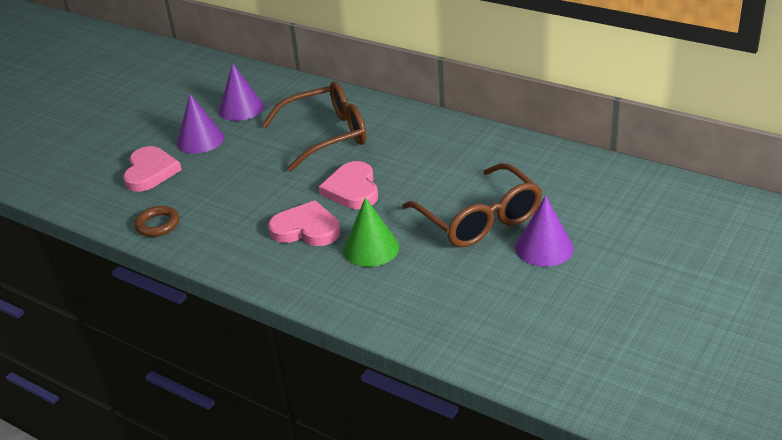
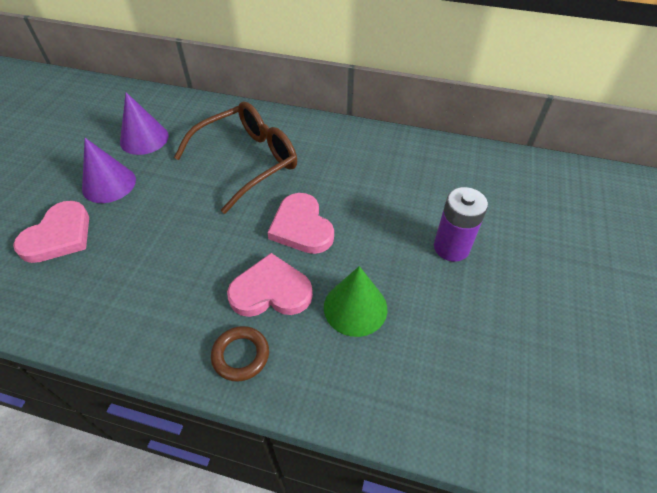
camera: 20 degrees left, 15 degrees up
pink heart [123,146,182,192] -> pink heart turned 45 degrees clockwise [13,201,89,263]
brown ring [135,206,180,237] -> brown ring moved to [211,326,269,382]
brown glasses [402,163,542,247] -> purple battery [434,187,488,262]
purple cone [515,196,574,267] -> none

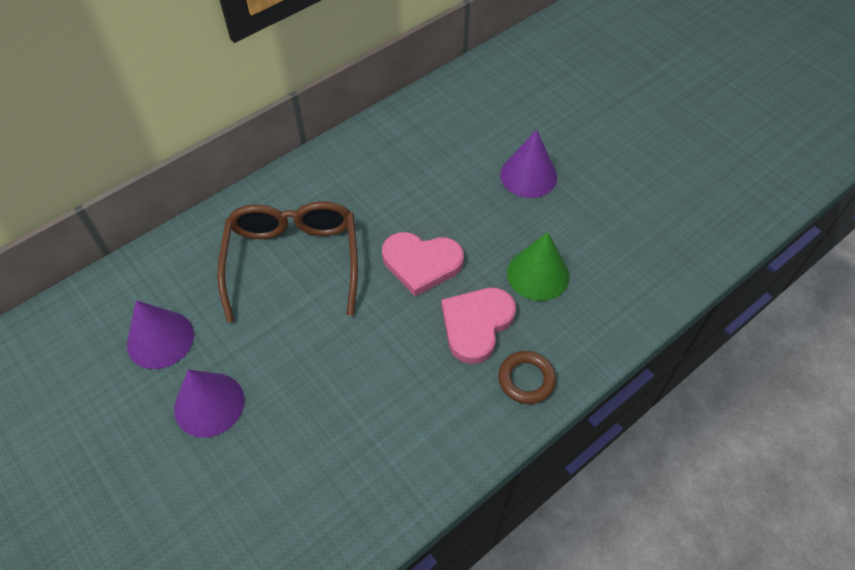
camera: 55 degrees left, 5 degrees up
pink heart [13,201,89,263] -> none
purple battery [434,187,488,262] -> purple cone [500,130,557,198]

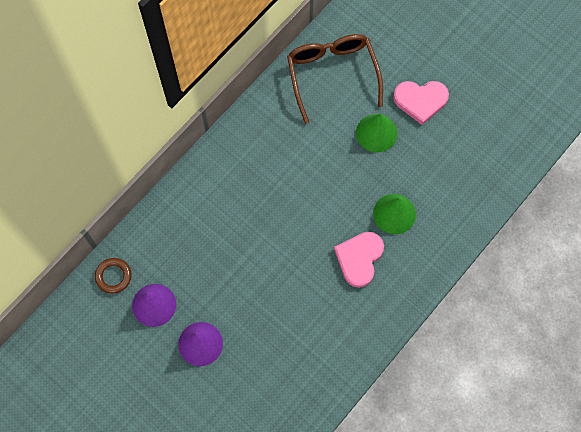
camera: 10 degrees left, 15 degrees up
brown glasses [217,201,358,322] -> brown glasses moved to [287,34,383,124]
pink heart [382,232,464,296] -> pink heart moved to [393,81,449,125]
brown ring [498,351,556,404] -> brown ring moved to [95,258,131,294]
purple cone [500,130,557,198] -> green cone [356,114,397,152]

